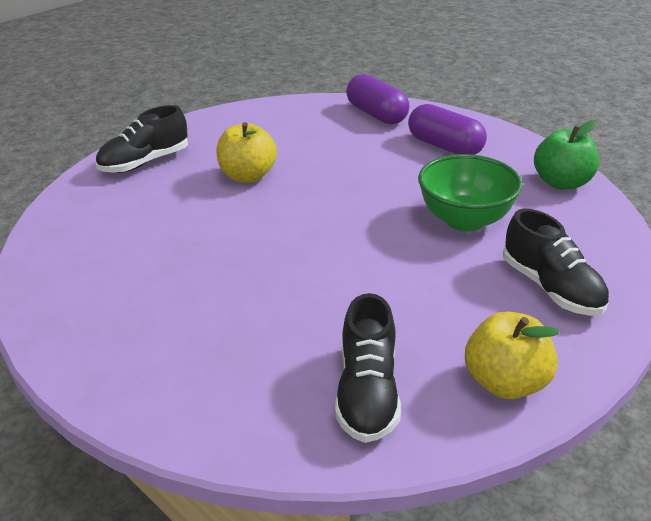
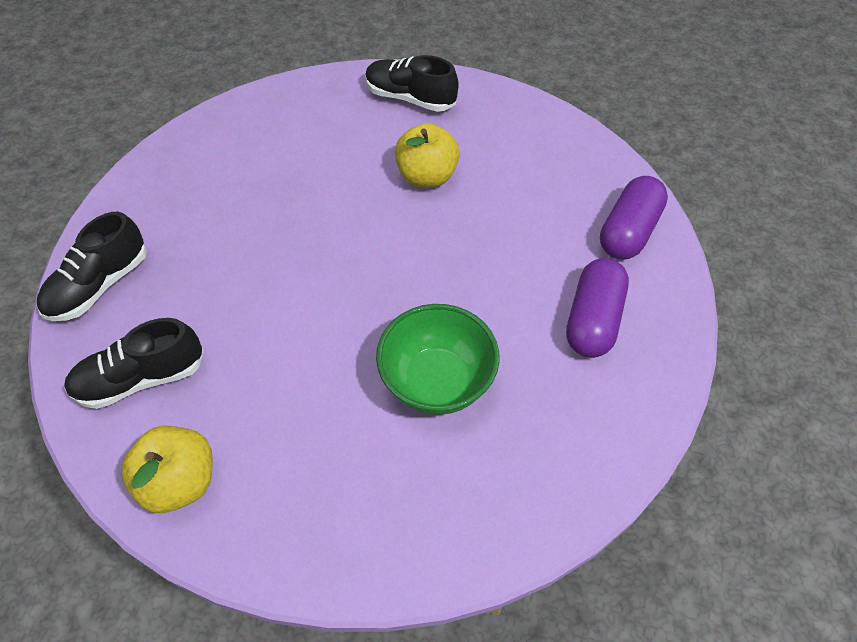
camera: 65 degrees right, 20 degrees up
black shoe [503,209,609,316] -> black shoe moved to [37,212,147,321]
green apple [534,120,599,190] -> none

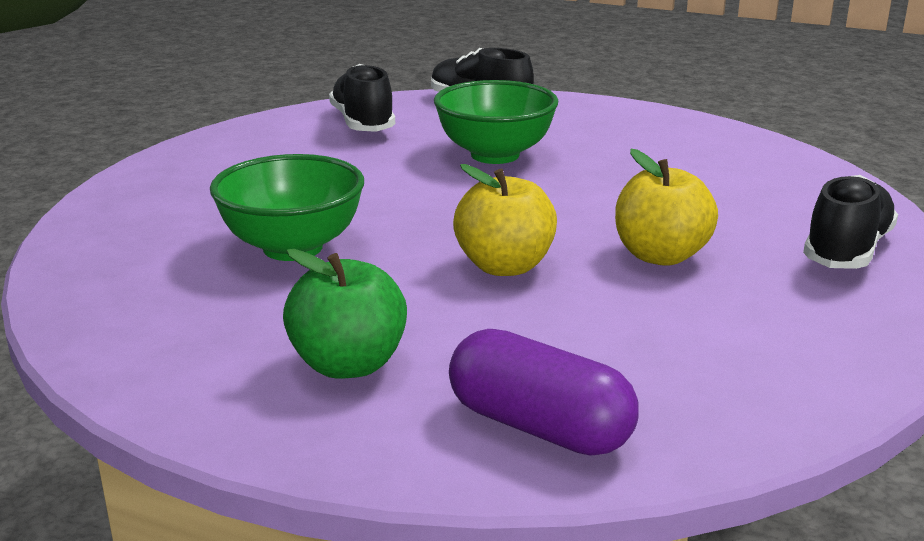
camera: 95 degrees right, 30 degrees down
yellow apple [121,425,213,513] -> yellow apple moved to [453,164,557,276]
purple capsule [566,258,629,358] -> green apple [283,249,407,379]
none -> green bowl [434,80,558,164]

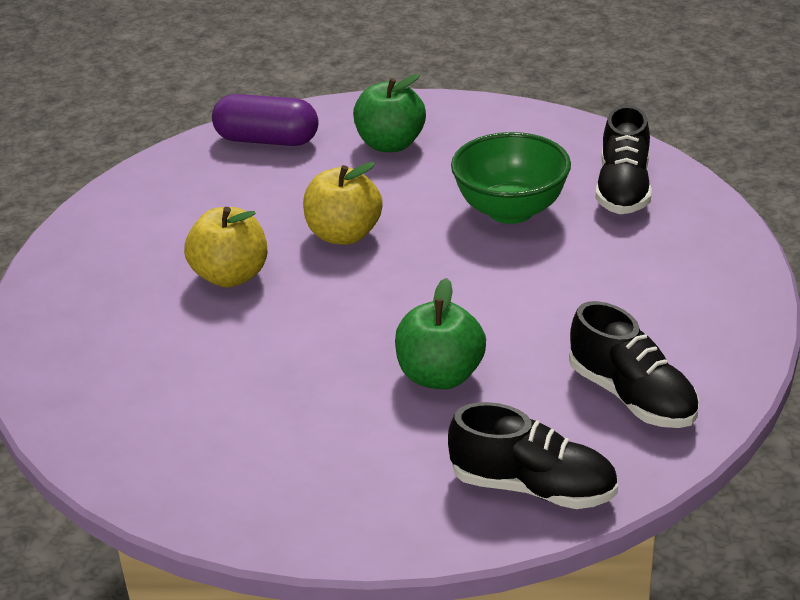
camera: 160 degrees right, 10 degrees up
green bowl [434,80,558,164] -> green apple [395,278,486,389]
black shoe [803,175,898,269] -> black shoe moved to [595,105,652,214]

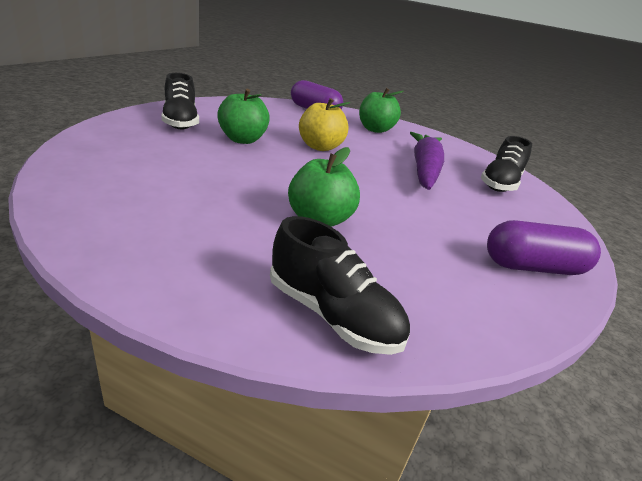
camera: 15 degrees right, 5 degrees down
yellow apple [184,207,268,287] -> green apple [217,89,270,144]
green bowl [451,132,571,224] -> purple carrot [410,132,444,190]
black shoe [569,301,699,428] -> black shoe moved to [161,73,199,129]
none -> purple capsule [487,220,601,275]

